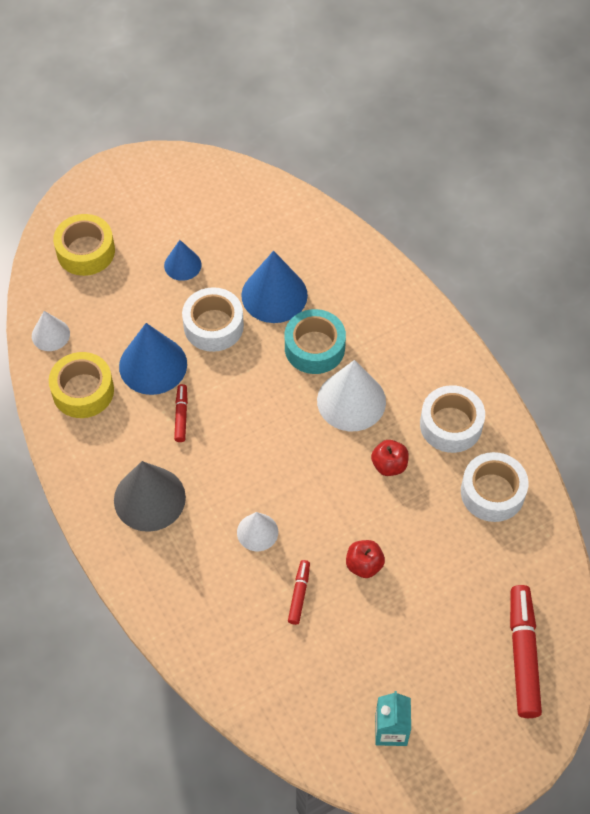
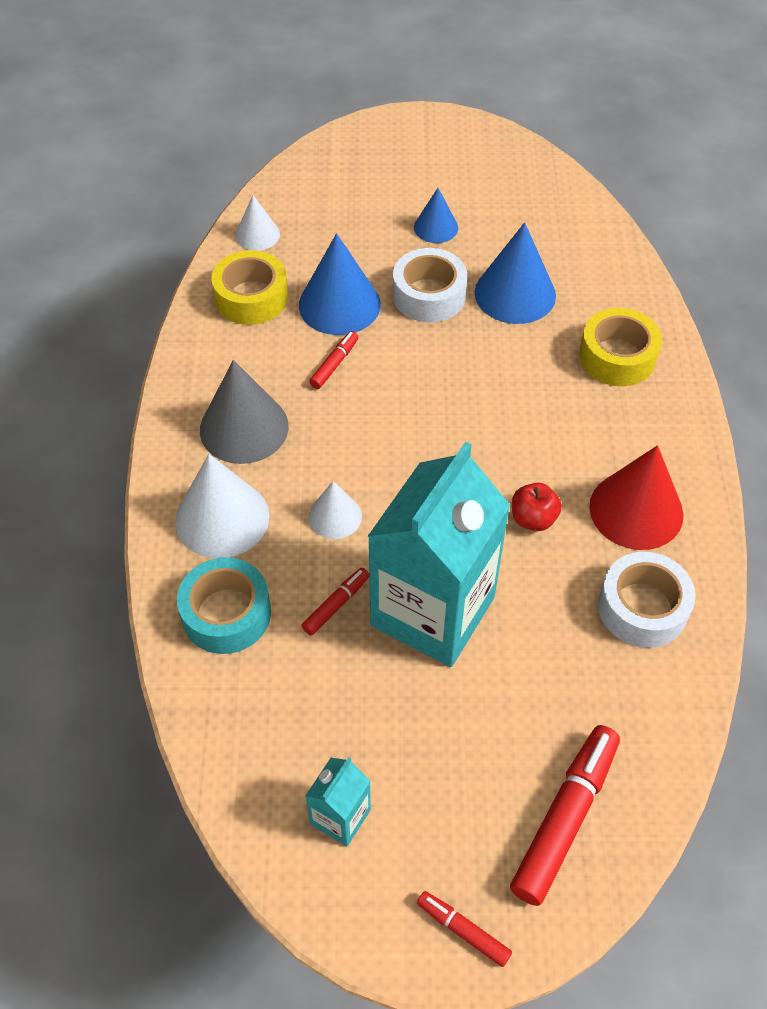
camera: 30 degrees right, 5 degrees down
yellow tape [53,214,115,276] -> yellow tape moved to [579,308,662,386]
turquoise tape [285,309,346,374] -> turquoise tape moved to [177,557,271,654]
white cone [317,360,386,431] -> white cone moved to [175,454,269,558]
red apple [346,540,385,578] -> turquoise carton [367,442,510,667]
white tape [420,385,485,453] -> red cone [589,445,684,550]
none -> red marker [417,891,512,967]

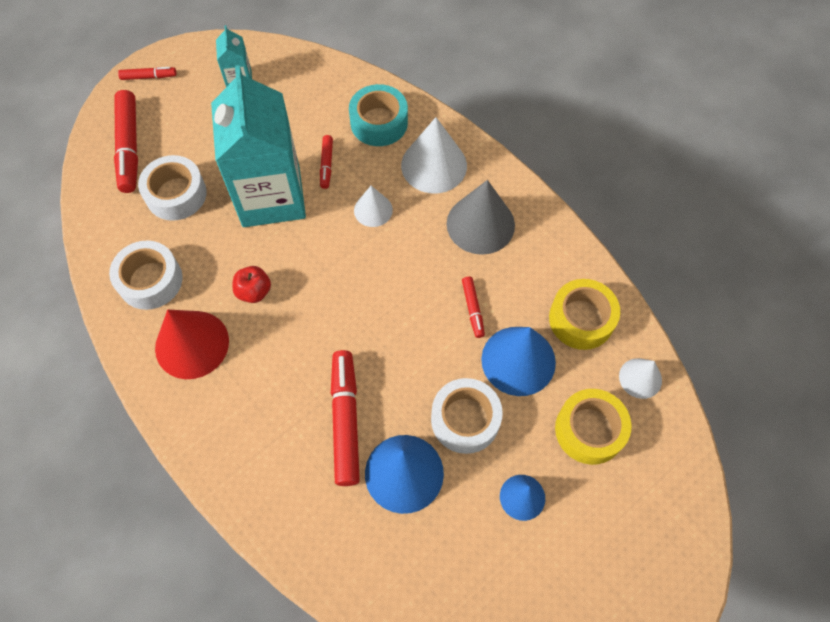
camera: 140 degrees right, 10 degrees up
yellow tape [579,308,662,386] -> yellow tape moved to [555,389,632,465]
none -> white tape [138,155,207,221]
none -> red marker [331,350,360,486]

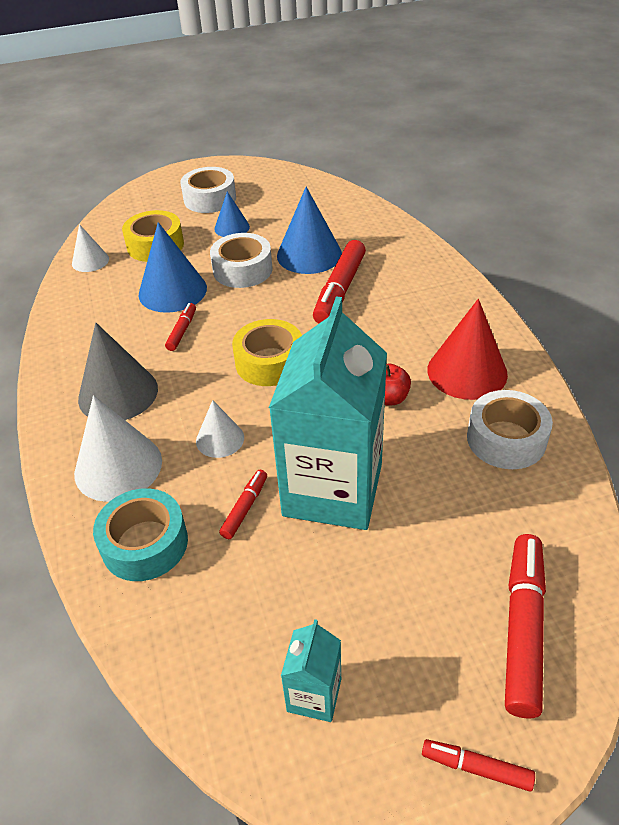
camera: 155 degrees left, 20 degrees down
white tape [138,155,207,221] -> white tape moved to [180,167,236,213]
yellow tape [549,279,620,350] -> yellow tape moved to [232,319,302,386]

